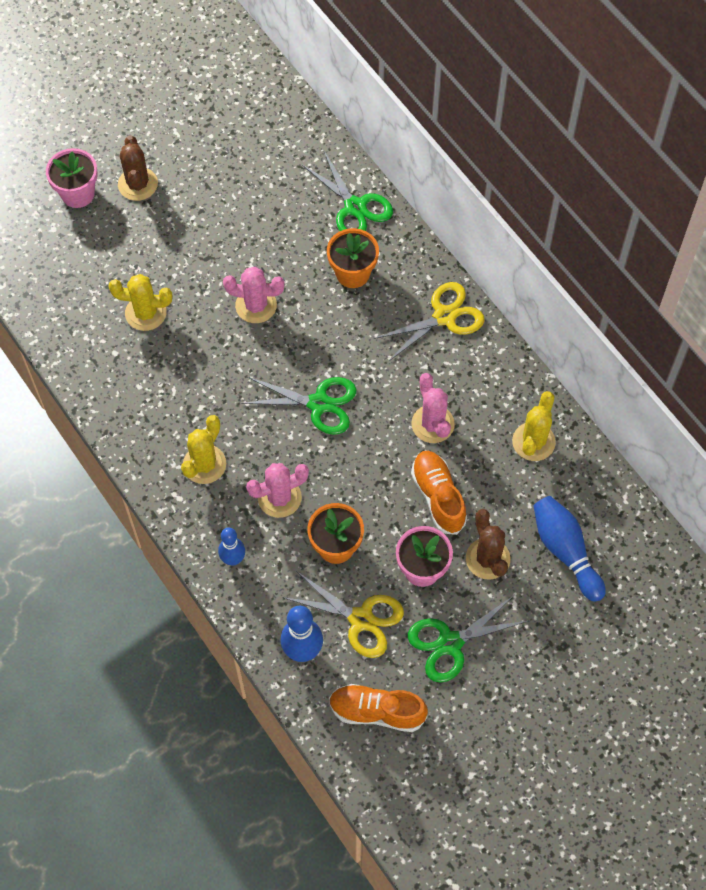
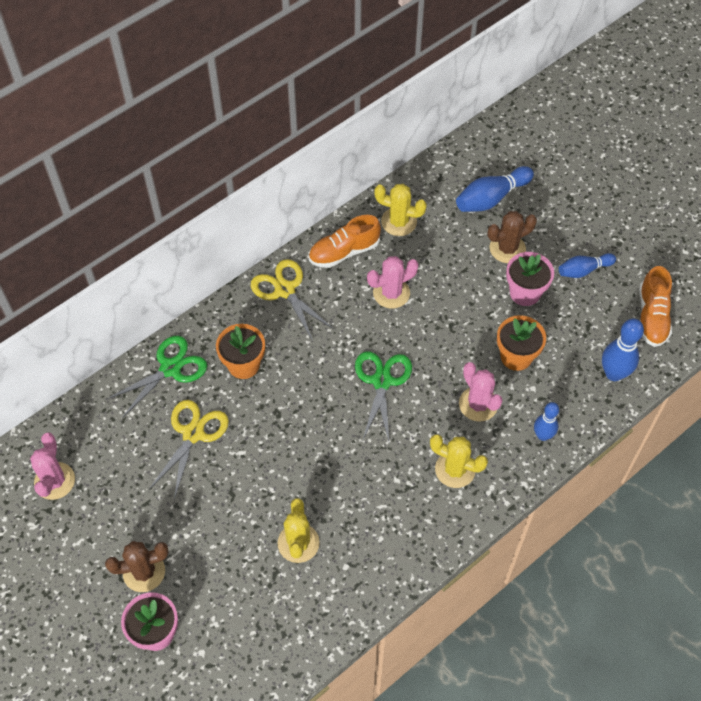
camera: 95 degrees left, 5 degrees down
pink cactus [223,267,284,323] -> pink cactus moved to [30,433,75,500]
yellow scissors [282,572,404,658] -> yellow scissors moved to [149,400,229,500]
green scissors [408,595,530,683] -> blue bowling pin [559,253,616,278]
orange shoe [411,451,467,535] -> orange shoe moved to [309,215,381,268]

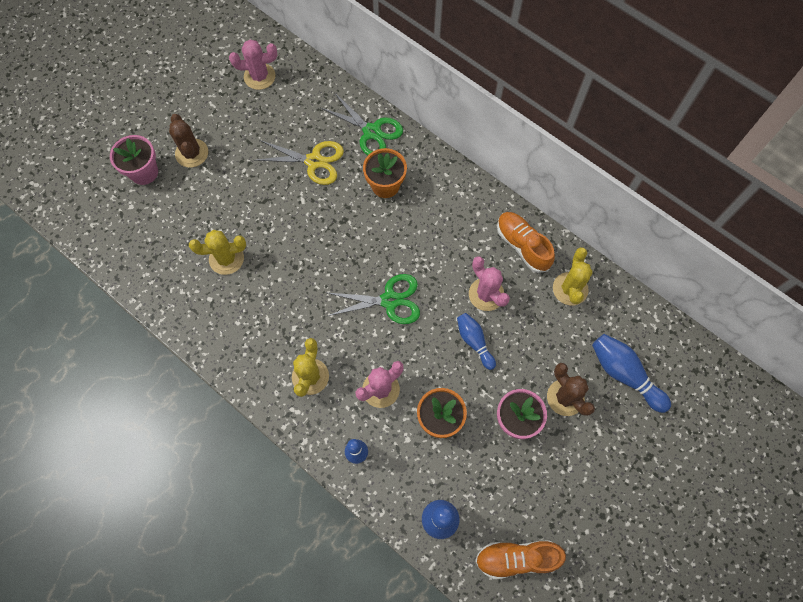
camera: 80 degrees right, 10 degrees up
yellow scissors [251,259,334,341] -> none
blue bowling pin [559,253,616,278] -> blue bowling pin moved to [457,313,496,370]

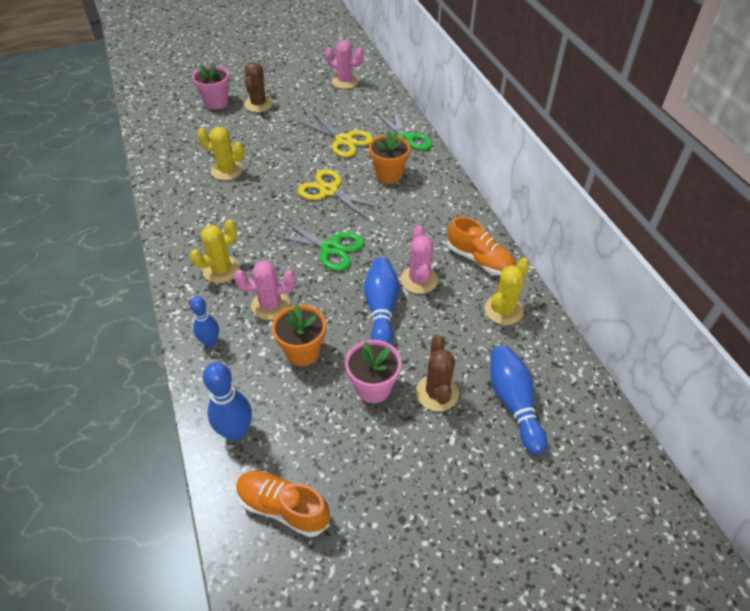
camera: 30 degrees right, 20 degrees down
blue bowling pin [457,313,496,370] -> blue bowling pin [364,257,399,344], size x1.53
orange shoe [497,212,555,273] -> orange shoe turned 135 degrees clockwise [447,217,516,276]
none -> yellow scissors [298,169,383,220]

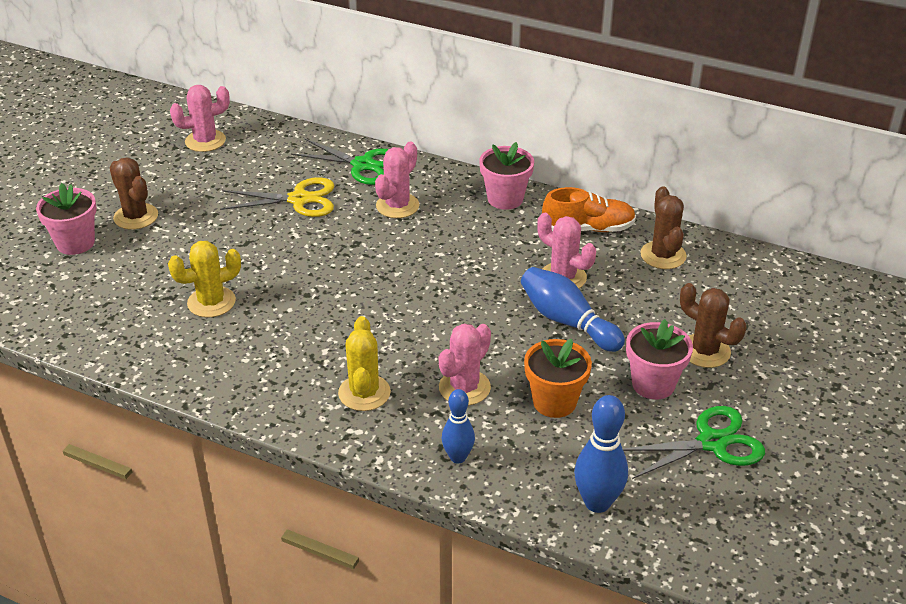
camera: 45 degrees left, 10 degrees down
orange shoe [236,471,330,537] -> none
green scissors [269,220,364,271] -> green scissors moved to [623,406,765,479]
yellow scissors [298,169,383,220] -> none
orange flower pot [369,131,410,184] -> pink cactus [375,142,419,218]
yellow cactus [484,258,530,325] -> brown cactus [640,186,687,269]
blue bowling pin [490,345,547,455] -> none
none -> pink flower pot [479,142,534,210]

